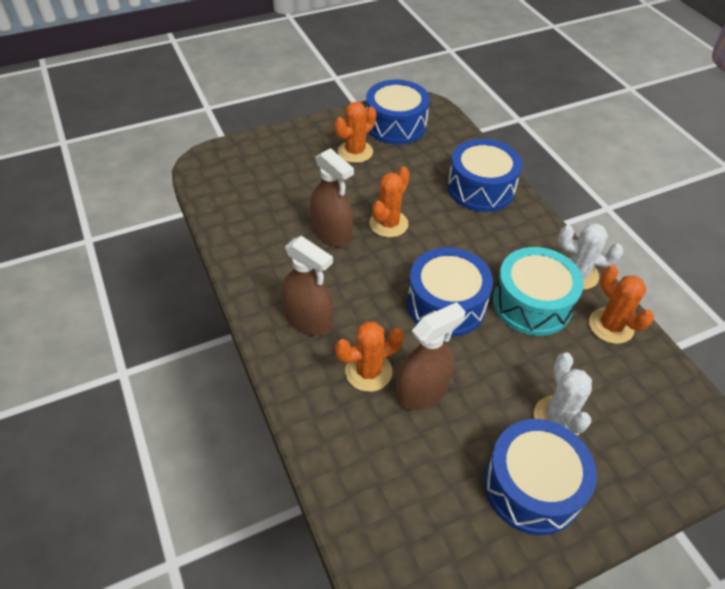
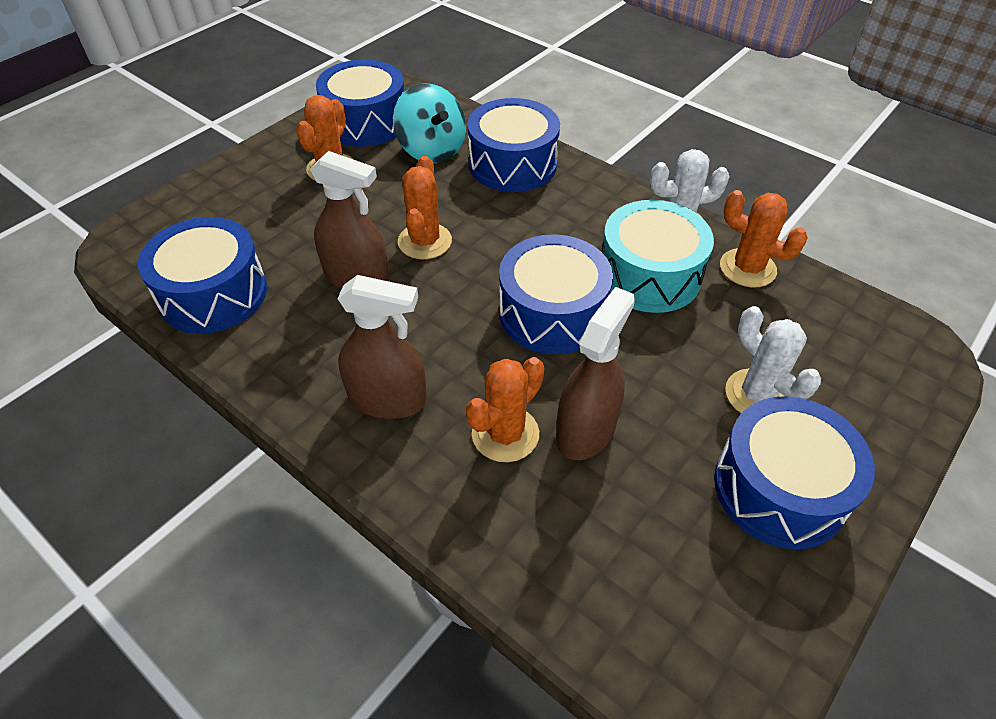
camera: 25 degrees left, 0 degrees up
none -> blue drum [138,217,267,334]
none -> turquoise spinning top [393,83,466,163]

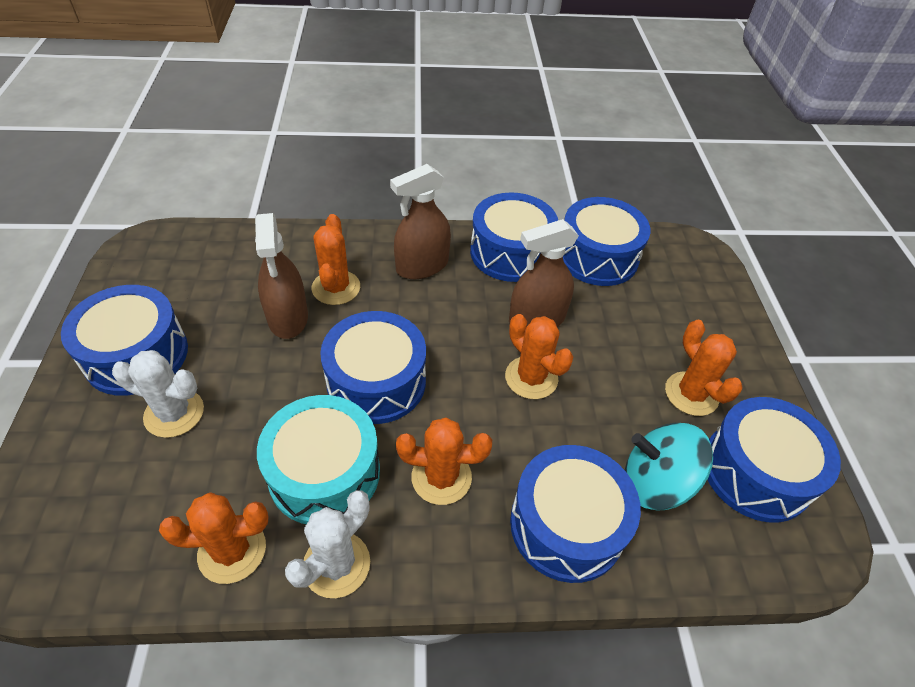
camera: 135 degrees right, 0 degrees up
none -> orange cactus [396,417,492,505]
none -> blue drum [470,192,558,282]

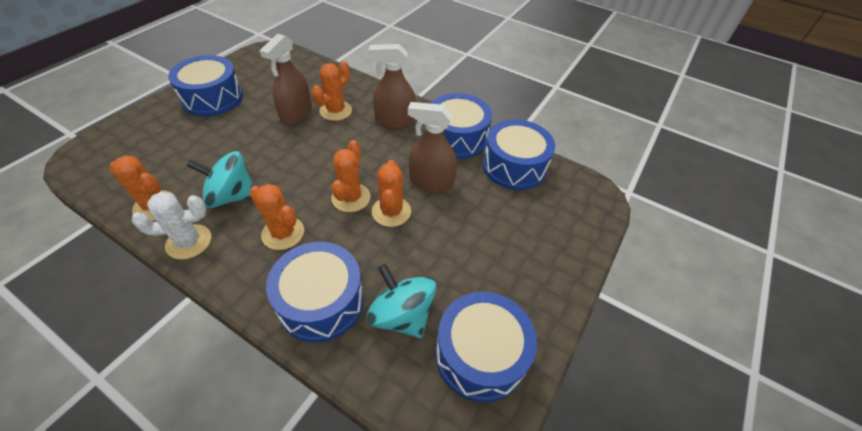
camera: 35 degrees right, 0 degrees up
white cactus [112,350,204,438] -> none
turquoise drum [257,395,380,524] -> turquoise spinning top [187,151,253,208]
blue drum [320,311,426,424] -> none
orange cactus [665,320,743,416] -> orange cactus moved to [331,140,371,212]

